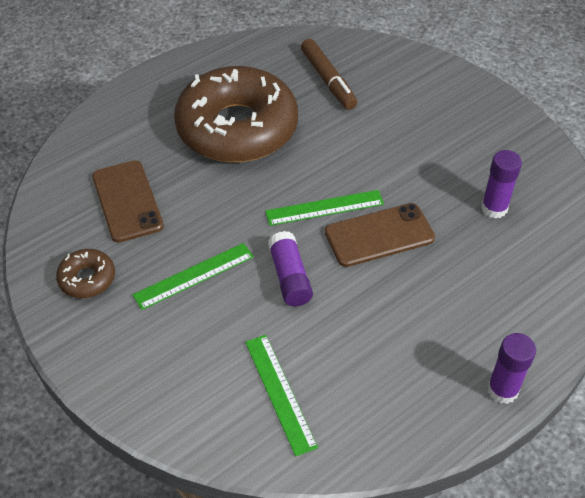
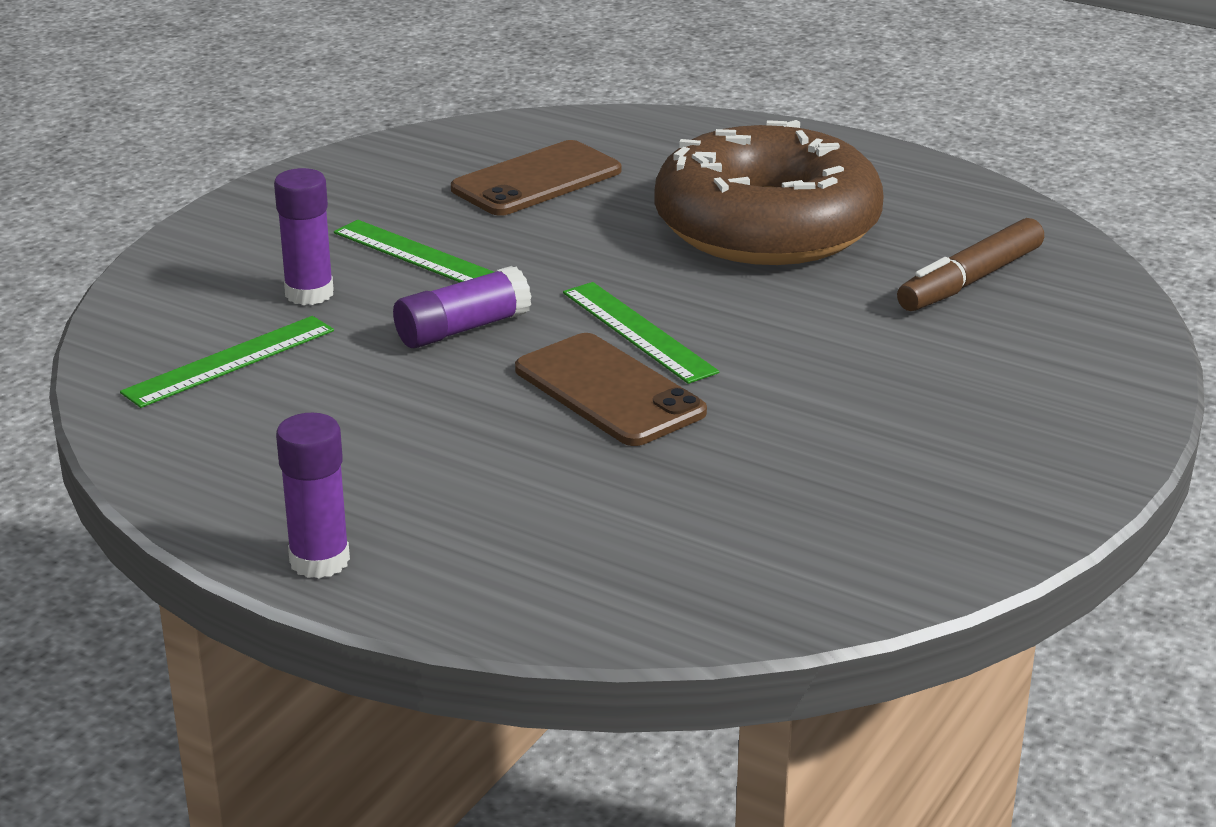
camera: 70 degrees right, 20 degrees down
brown donut [56,249,115,298] -> none
purple glue stick [481,150,522,219] -> purple glue stick moved to [274,168,334,305]

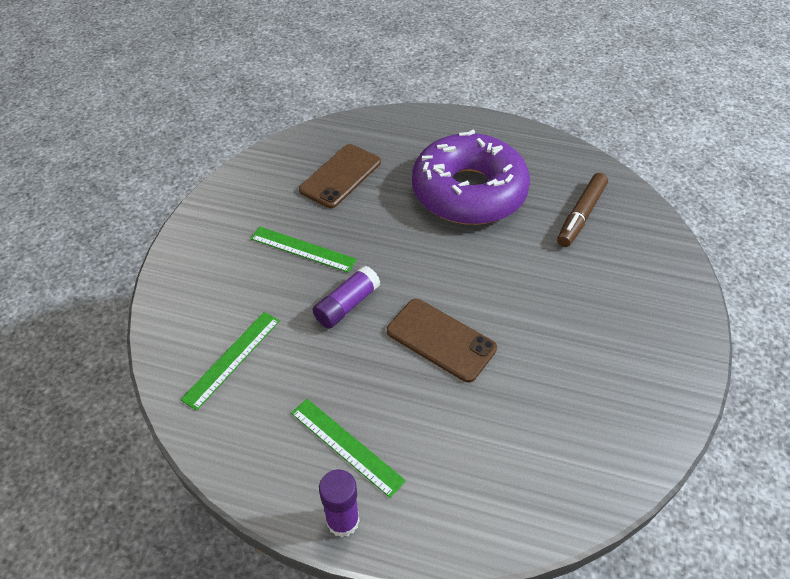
camera: 15 degrees left, 20 degrees up
purple glue stick [274,168,334,305] -> none
green ruler [563,282,719,384] -> green ruler moved to [291,399,406,498]
brown donut [655,120,884,265] -> purple donut [412,129,530,225]

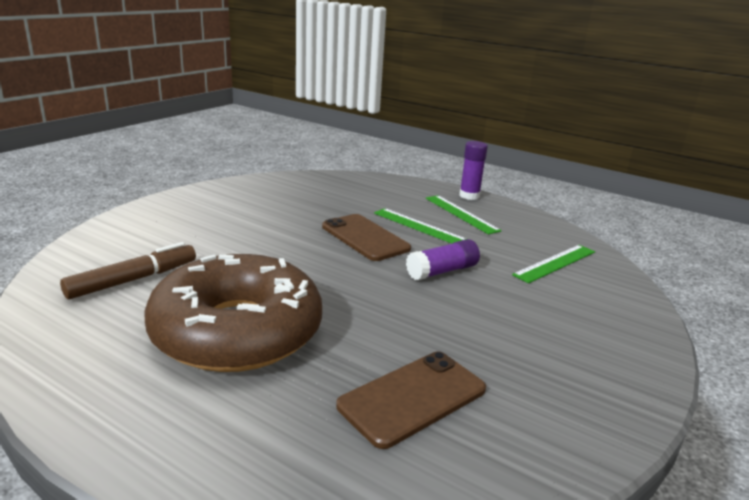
camera: 165 degrees left, 25 degrees down
green ruler [250,226,357,273] -> green ruler moved to [374,208,466,243]
purple donut [412,129,530,225] -> brown donut [144,254,322,372]

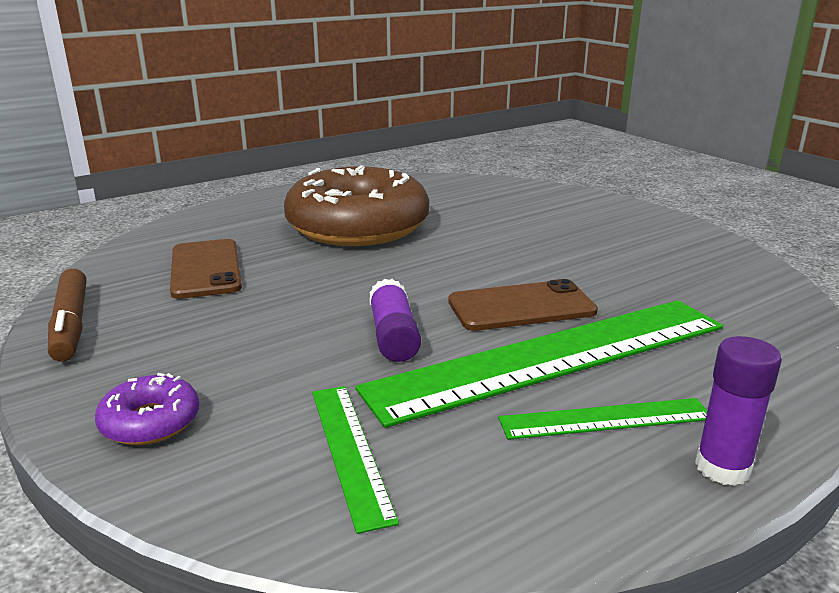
camera: 115 degrees right, 0 degrees up
brown marker [60,242,196,299] -> brown marker moved to [48,269,86,361]
green ruler [374,208,466,243] -> green ruler [355,300,723,428], size x2.15
none -> purple donut [95,373,199,445]

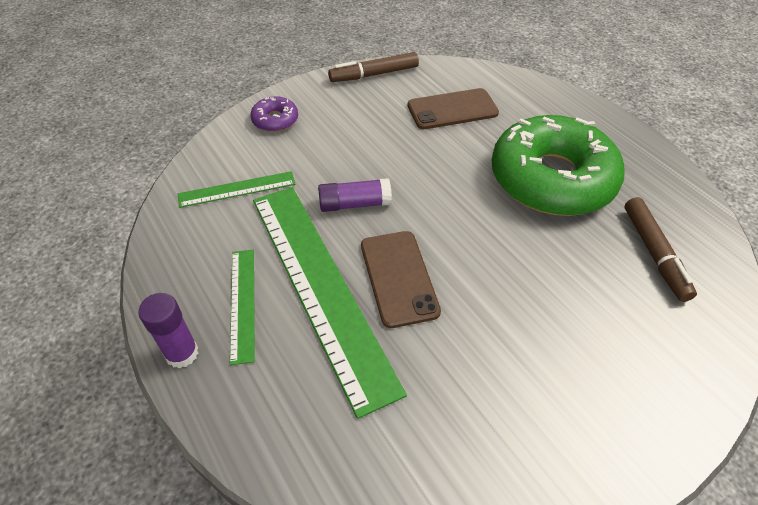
camera: 90 degrees right, 25 degrees up
brown donut [284,166,429,246] -> green donut [492,115,625,216]
none -> brown marker [625,197,697,302]

